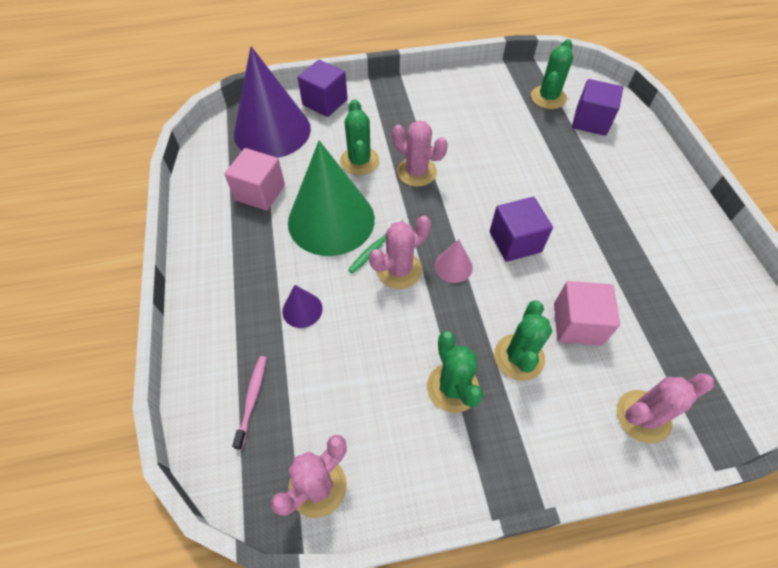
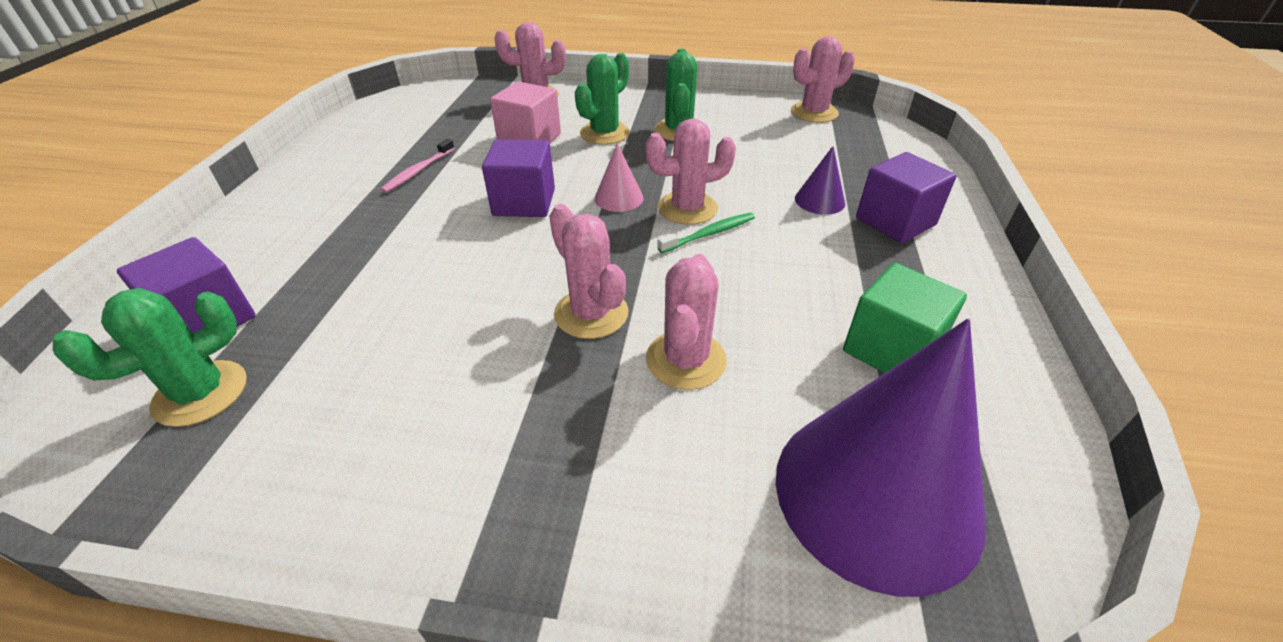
camera: 160 degrees left, 15 degrees down
pink cube [225,148,285,211] -> green cube [843,263,967,373]
pink toothbrush [232,356,266,450] -> pink toothbrush moved to [380,139,455,193]
green cone [288,140,375,256] -> none
purple cube [298,60,348,117] -> purple cube moved to [856,152,956,243]
green cactus [340,99,379,175] -> pink cactus [646,254,727,390]

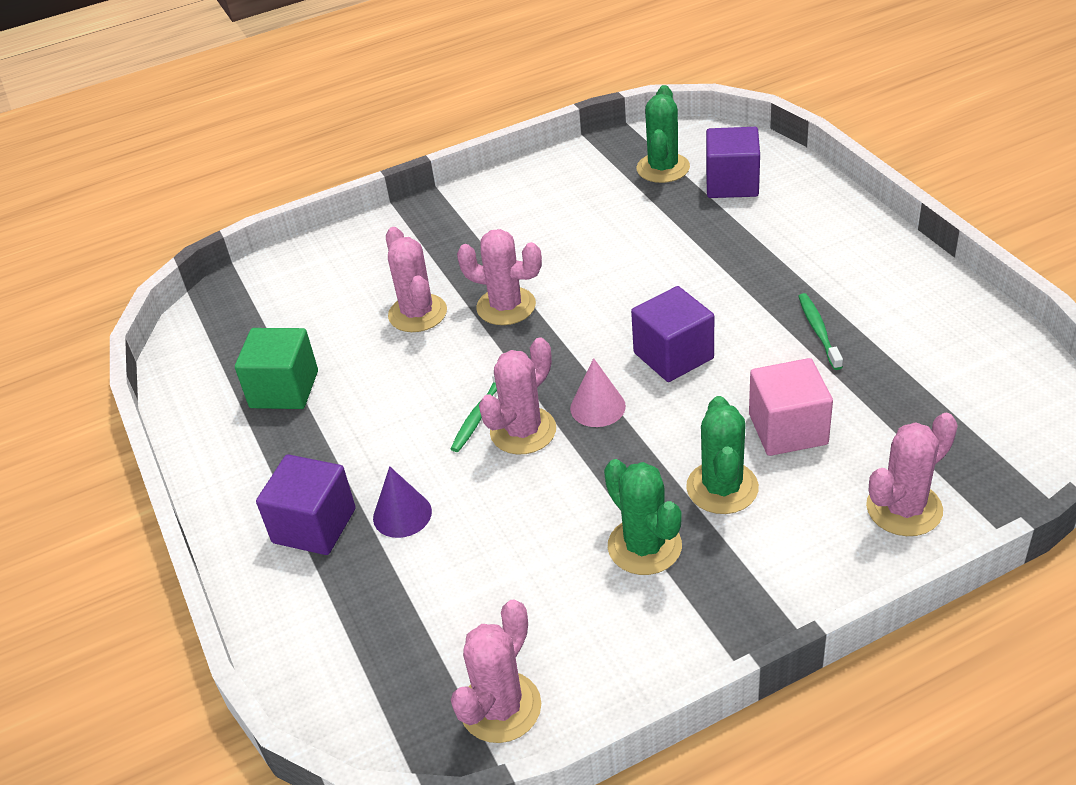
camera: 150 degrees right, 0 degrees up
pink toothbrush [380,139,455,193] -> green toothbrush [798,293,843,370]
purple cone [776,318,986,597] -> none

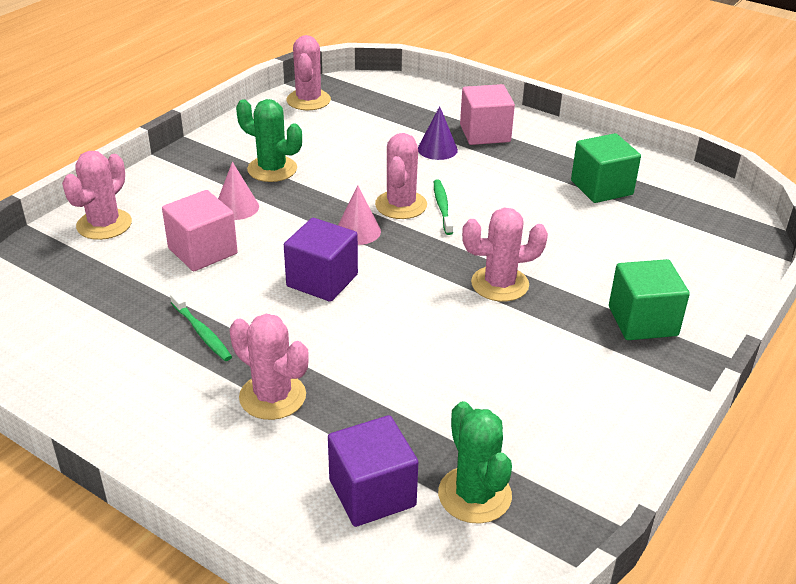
camera: 145 degrees right, 5 degrees down
purple cube [256,454,356,555] -> pink cube [460,84,515,145]
pink cactus [386,227,447,332] -> pink cactus moved to [230,314,309,420]
green cactus [686,396,759,514] -> pink cone [218,162,259,220]
none -> green cube [609,259,690,340]

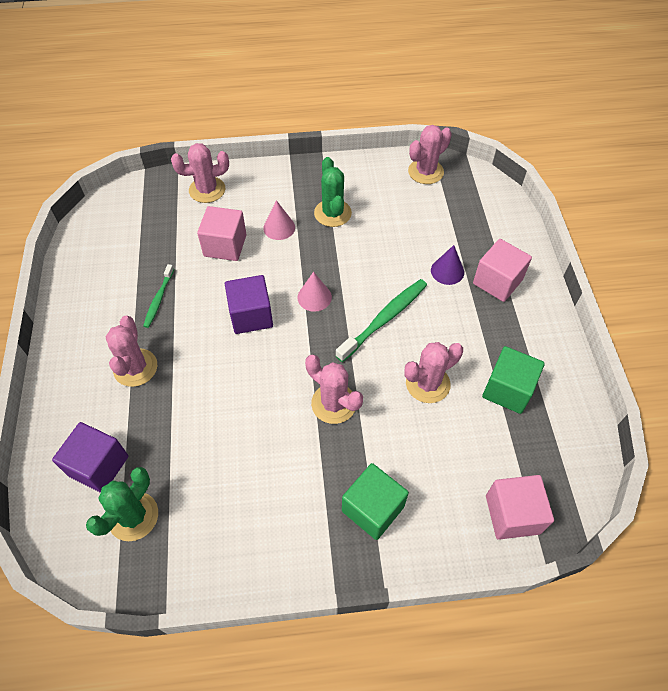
camera: 50 degrees right, 20 degrees up
pink cactus [375,133,427,219] -> pink cactus moved to [404,342,463,403]
green toothbrush [434,180,453,235] -> green toothbrush [335,279,427,362], size x1.69
none -> pink cube [486,475,554,540]

